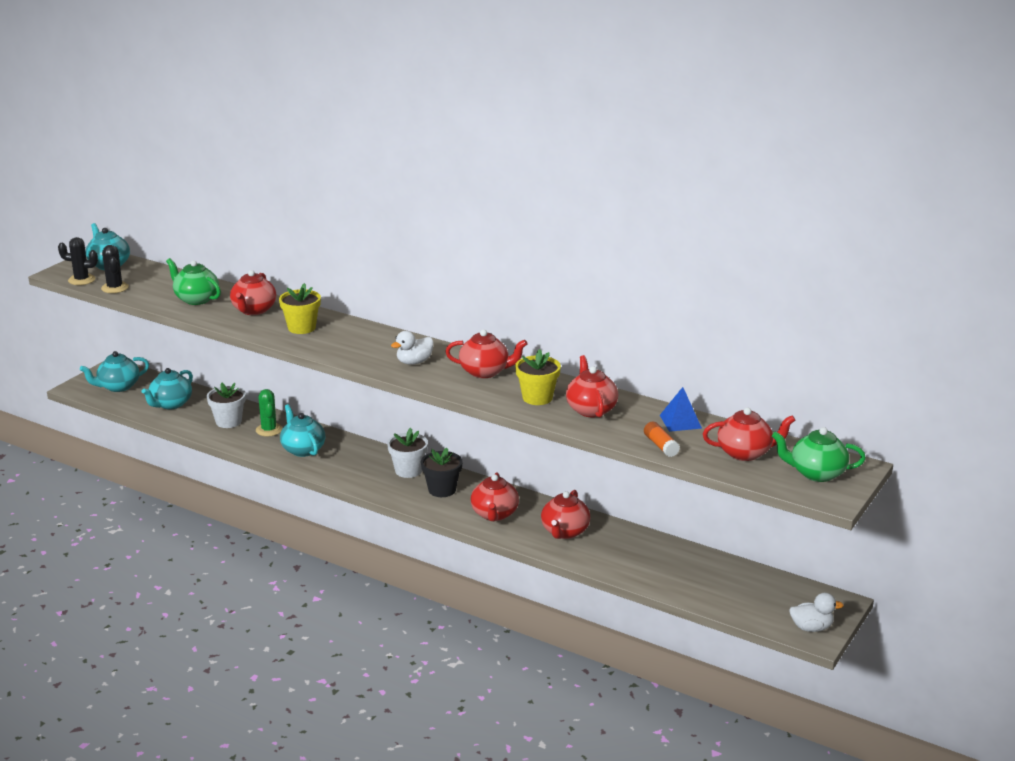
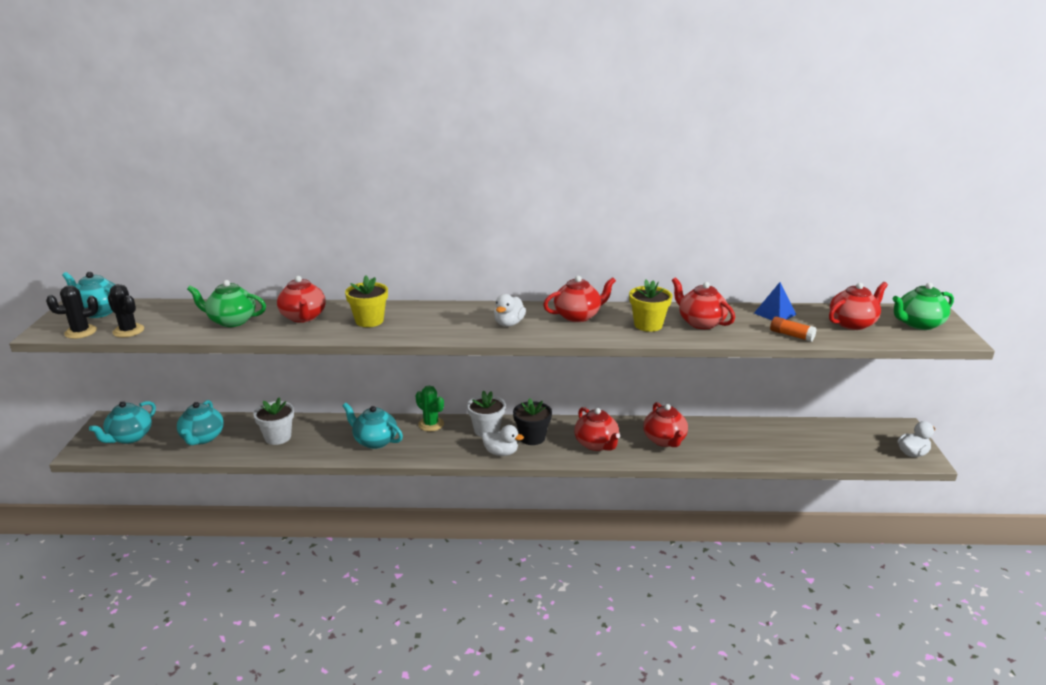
camera: 30 degrees left, 0 degrees up
green cactus [256,389,283,436] -> green cactus moved to [416,386,444,431]
none -> white duck [482,425,524,456]

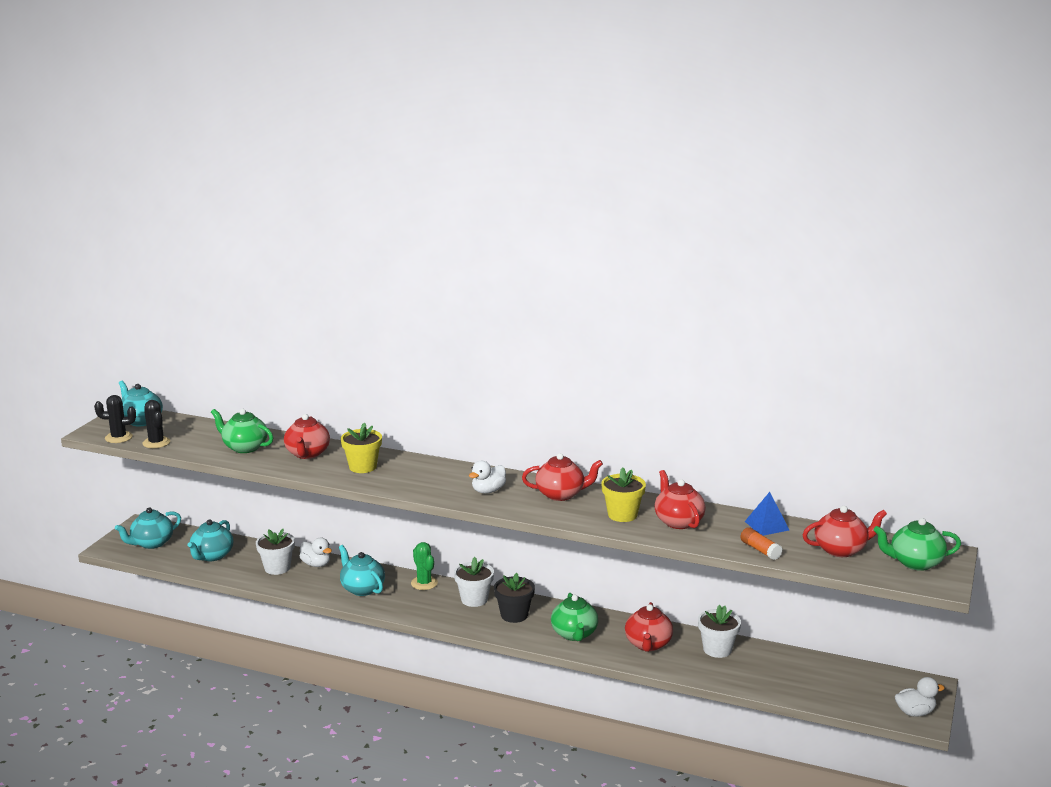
camera: 20 degrees right, 5 degrees down
white duck [482,425,524,456] -> white duck moved to [299,538,332,567]
red teapot [574,407,620,451] -> green teapot [551,593,598,641]
none -> white flower pot [698,605,741,658]

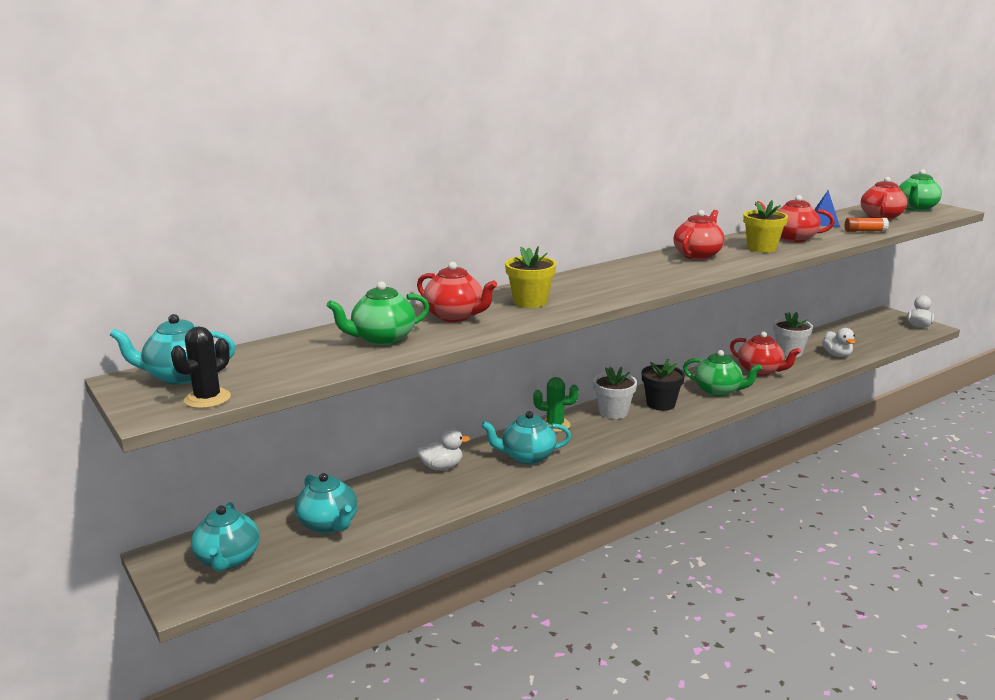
camera: 55 degrees left, 0 degrees up
black cactus [142,400,170,448] -> none
white flower pot [256,528,295,575] -> none
white duck [469,461,506,494] -> white duck moved to [822,328,855,357]

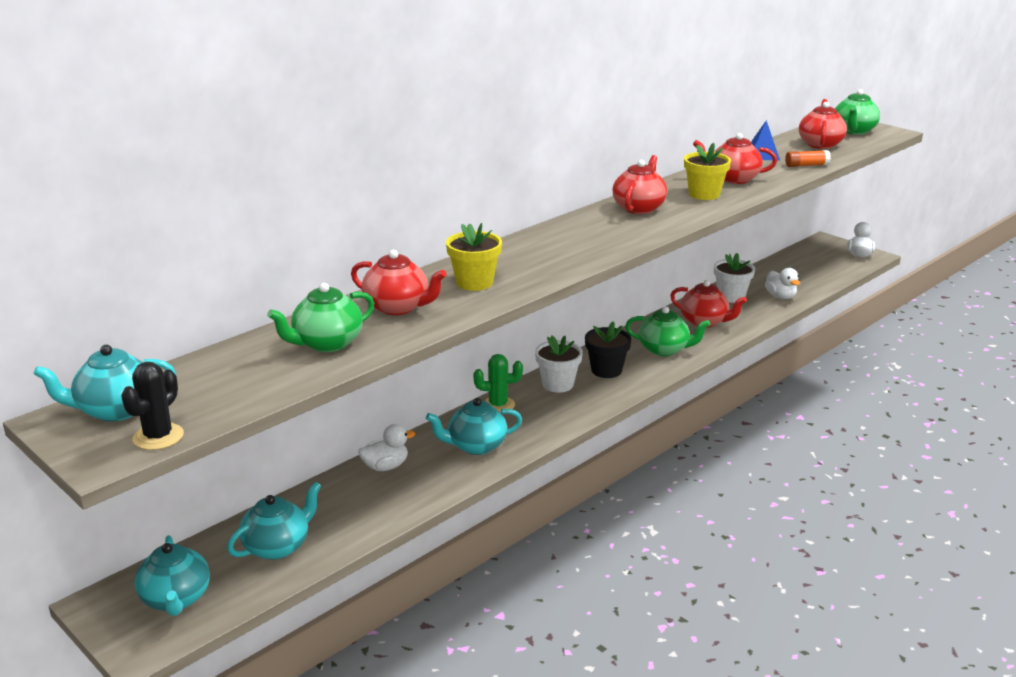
camera: 10 degrees left, 5 degrees up
turquoise teapot [295,473,358,533] -> turquoise teapot turned 90 degrees counterclockwise [227,481,321,560]

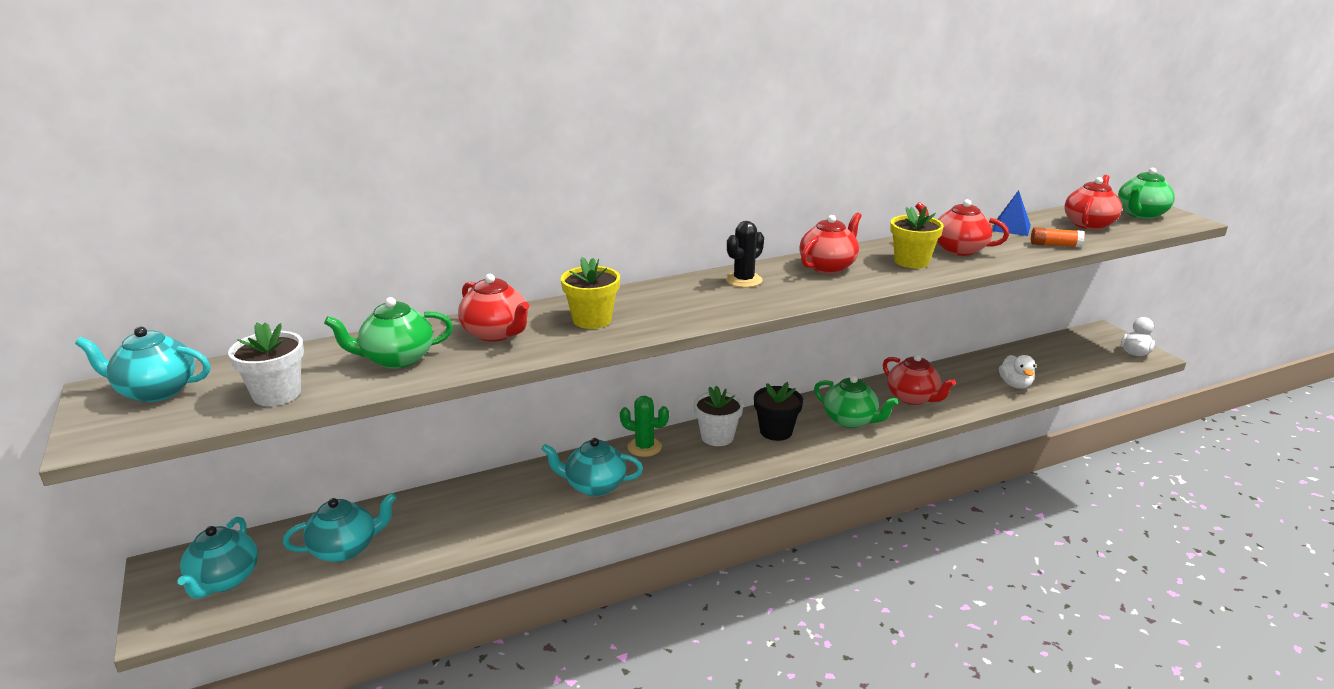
camera: 20 degrees right, 0 degrees up
black cactus [121,362,184,450] -> black cactus moved to [726,221,764,288]
white duck [358,424,415,471] -> none
white flower pot [714,253,755,303] -> white flower pot moved to [228,322,304,406]

